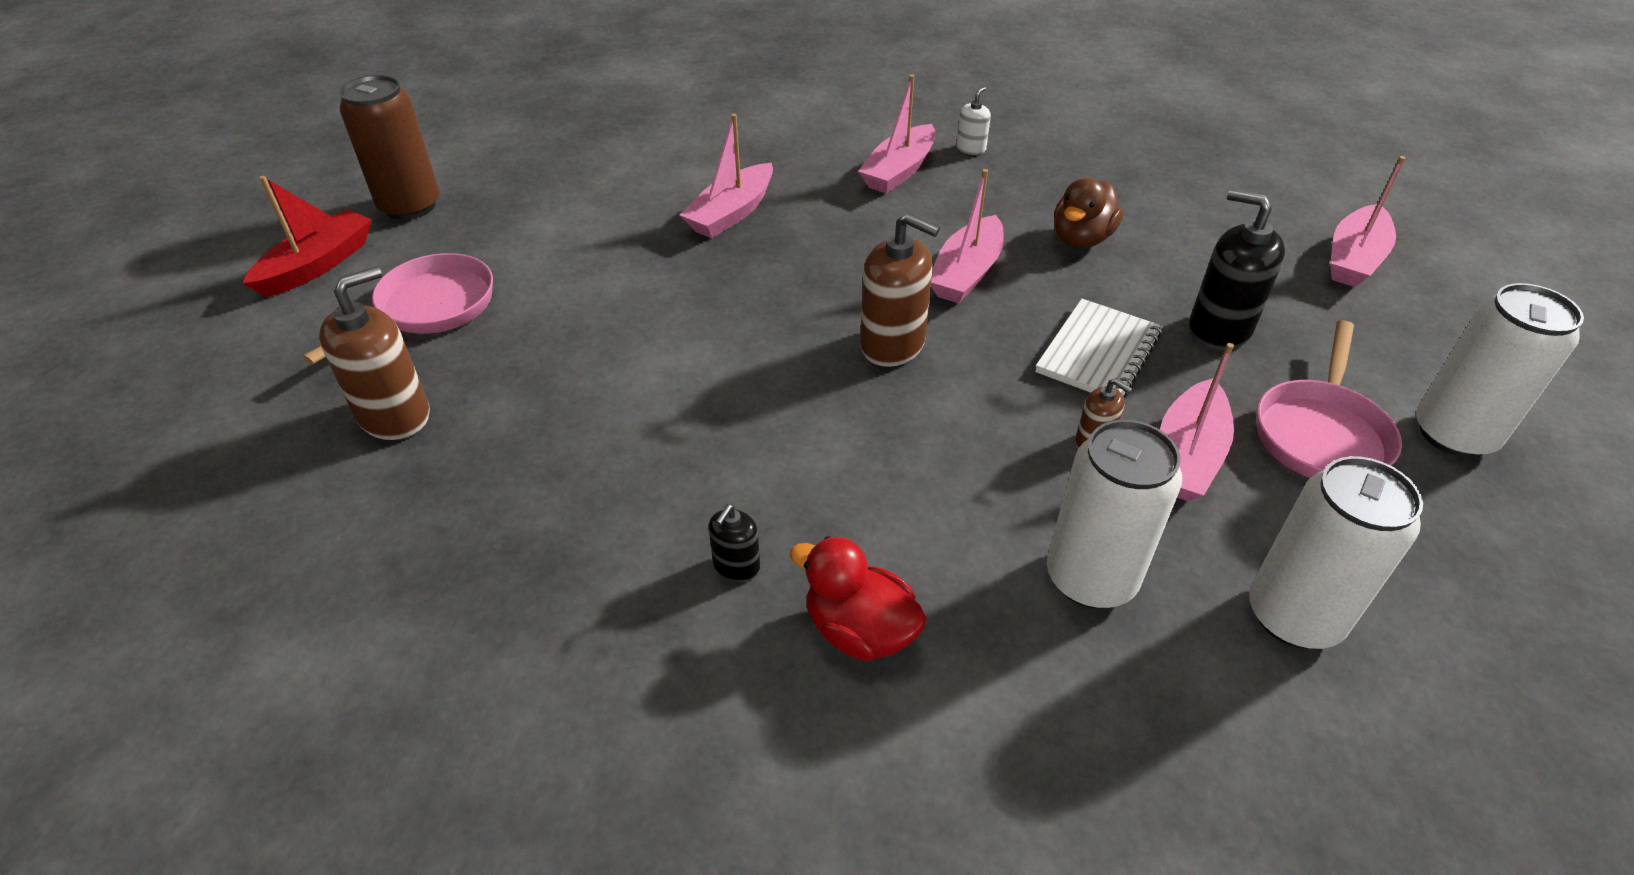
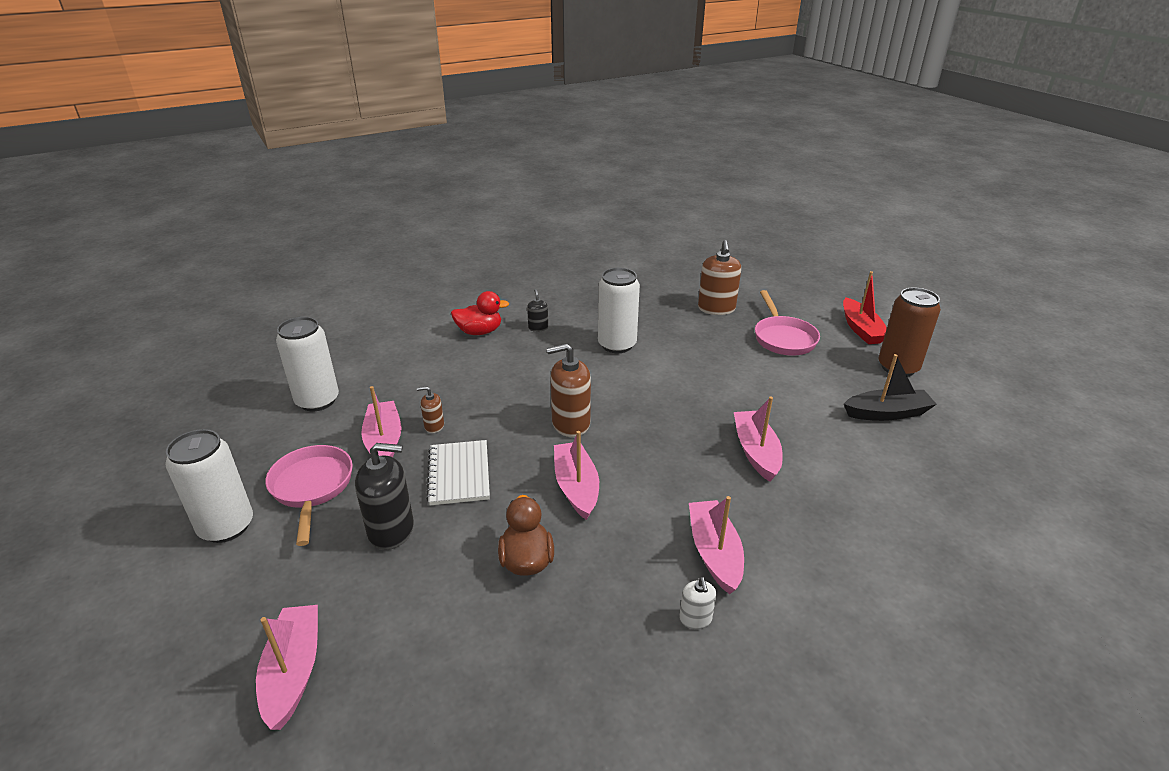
camera: 140 degrees right, 10 degrees down
white can [1047,420,1182,609] -> white can moved to [598,268,640,353]
none -> black boat [844,354,937,421]

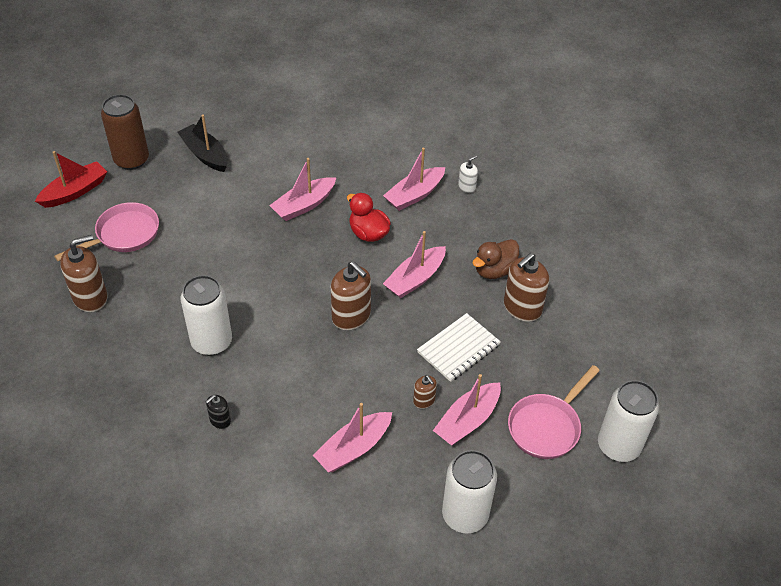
camera: 125 degrees left, 15 degrees up
pink boat [256,605,318,730] -> pink boat moved to [313,403,392,472]
black soap dispenser [355,443,414,550] -> none
red duck [451,291,509,335] -> red duck moved to [347,193,391,242]
none -> brown soap dispenser [504,253,549,322]

